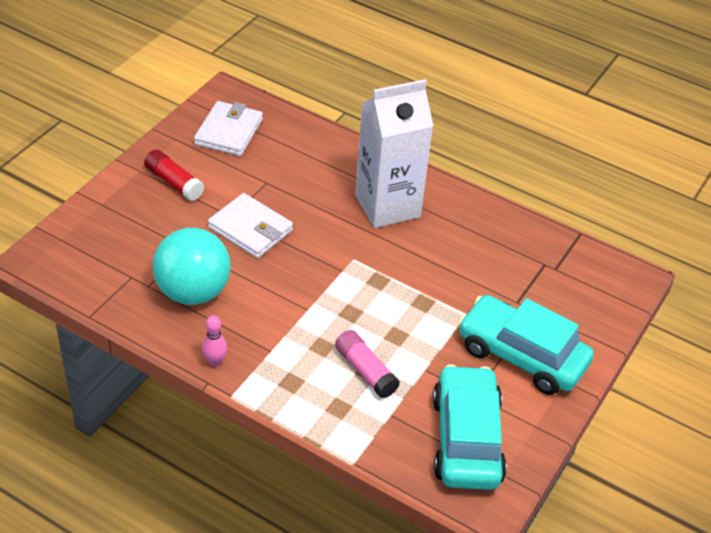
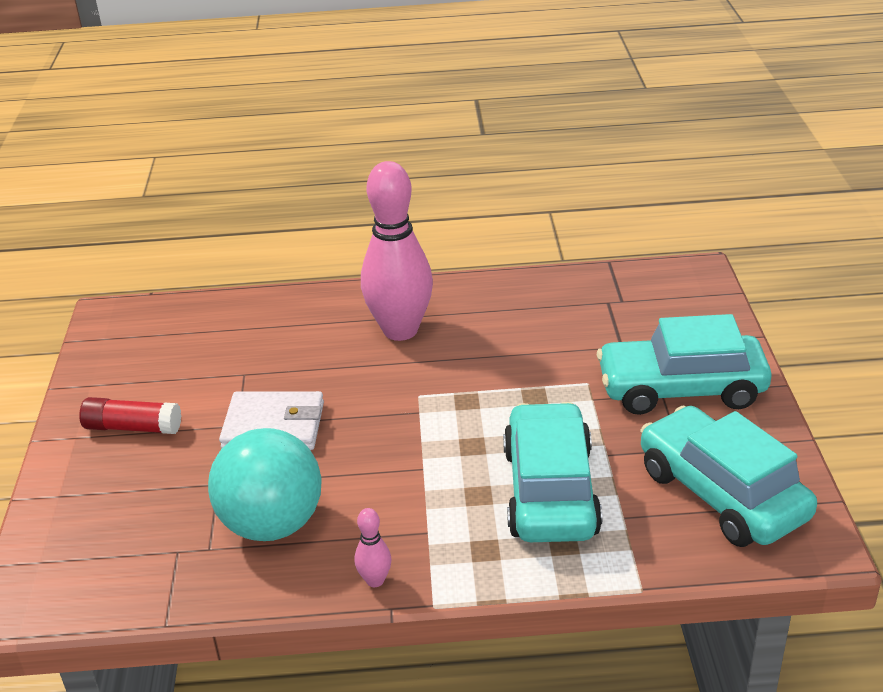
camera: 30 degrees left, 10 degrees down
white wallet [194,101,263,156] -> none
pink glue stick [335,330,400,398] -> turquoise car [503,402,602,542]
white carton [355,79,433,228] -> pink bowling pin [361,161,433,341]

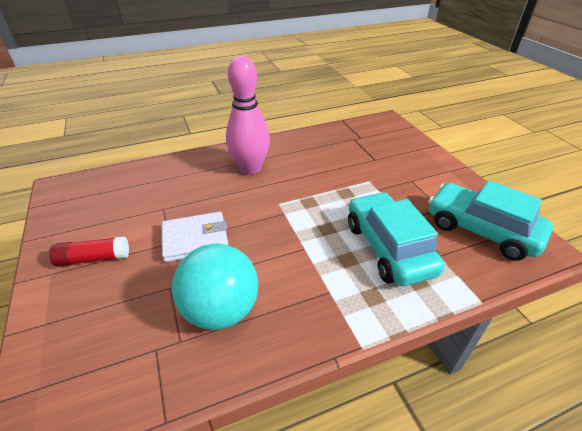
camera: 20 degrees left, 5 degrees up
pink bowling pin [355,508,392,587] -> none
turquoise car [597,314,772,415] -> none

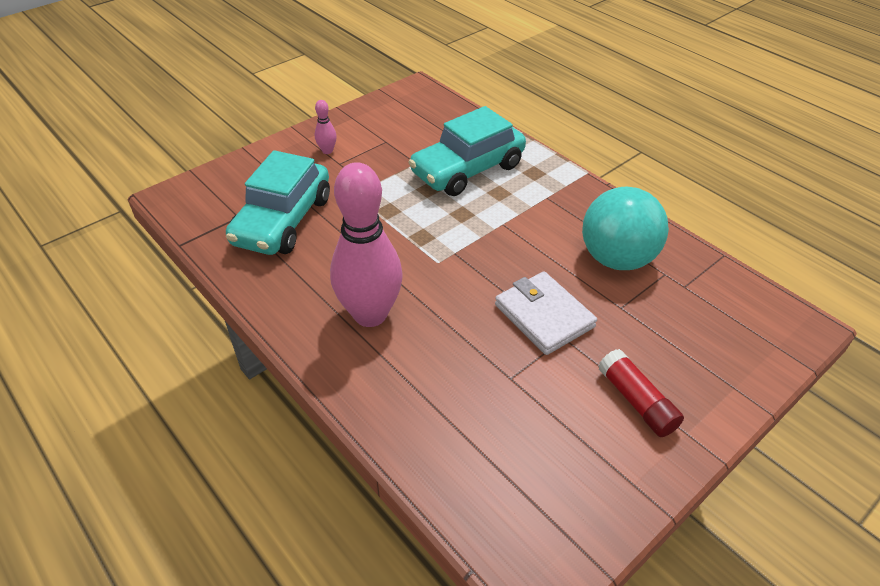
camera: 110 degrees left, 5 degrees up
turquoise car [428,180,553,261] -> turquoise car moved to [226,150,330,255]
none -> pink bowling pin [315,100,337,154]

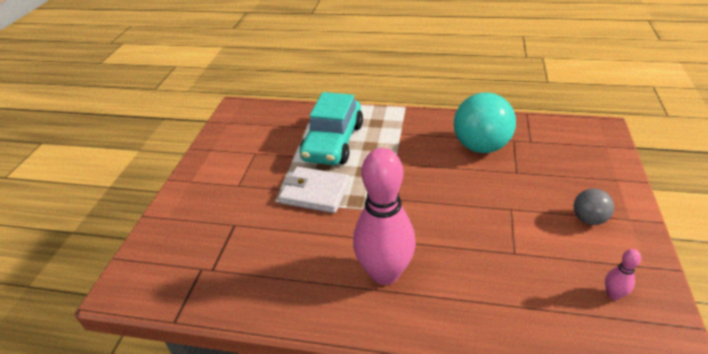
camera: 35 degrees left, 5 degrees down
turquoise car [226,150,330,255] -> none
pink bowling pin [315,100,337,154] -> pink bowling pin moved to [605,249,641,300]
white wallet [495,272,597,355] -> white wallet moved to [279,167,350,213]
red glue stick [598,349,684,437] -> grey ball [574,189,614,225]

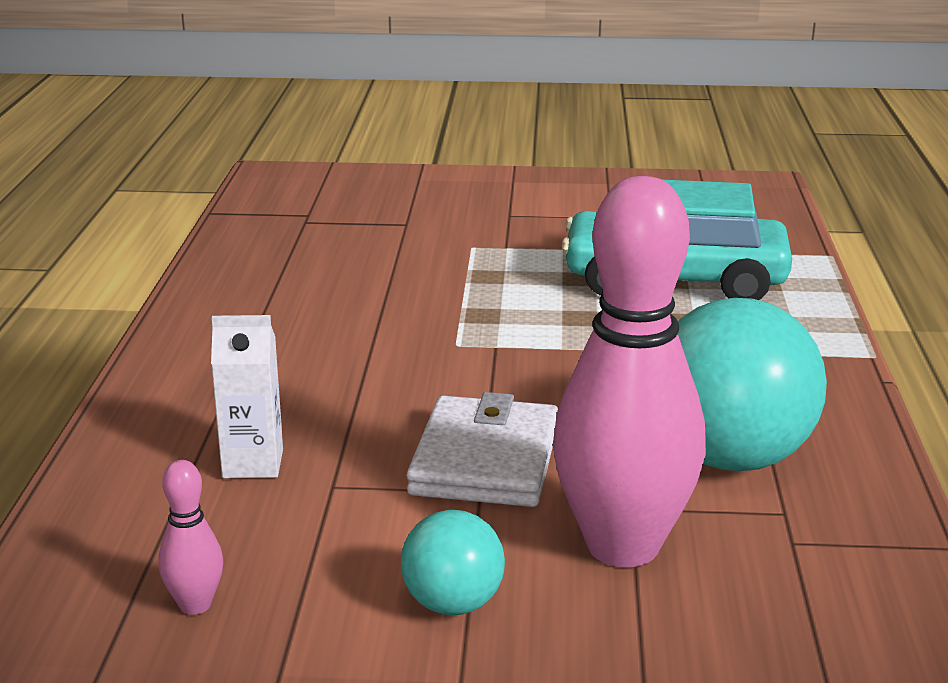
camera: 80 degrees right, 15 degrees down
white wallet [279,167,350,213] -> white wallet moved to [407,392,558,507]
pink bowling pin [353,148,416,285] -> pink bowling pin moved to [553,176,706,567]
grey ball [574,189,614,225] -> turquoise ball [401,510,505,615]
none -> white carton [211,315,283,478]

